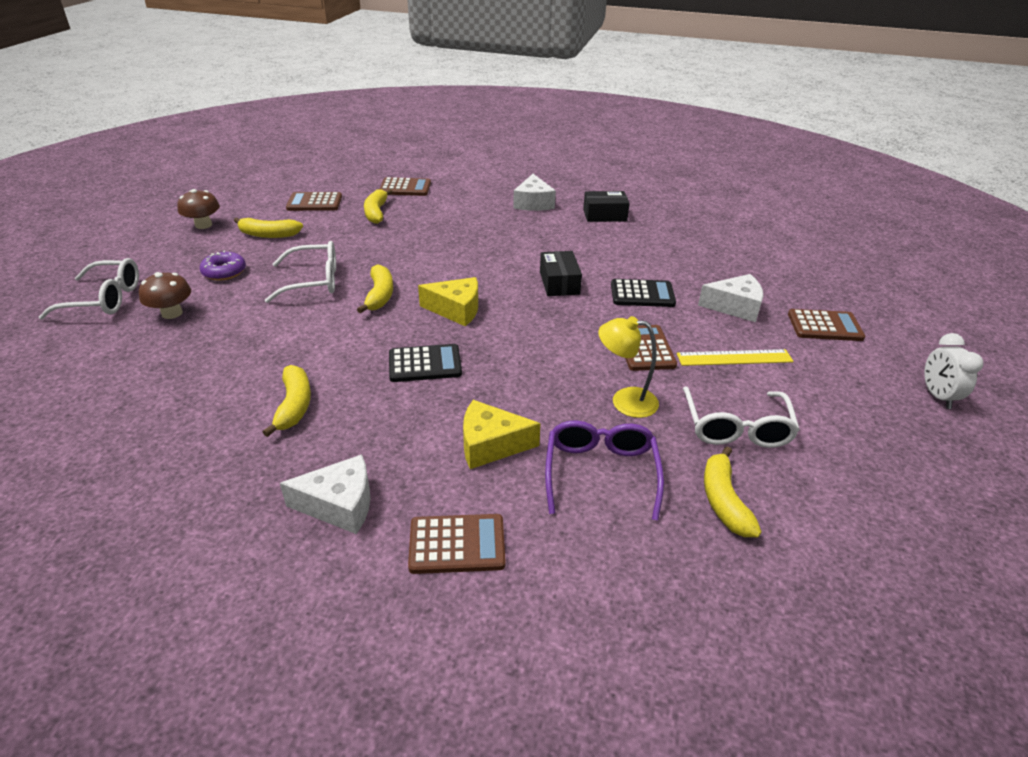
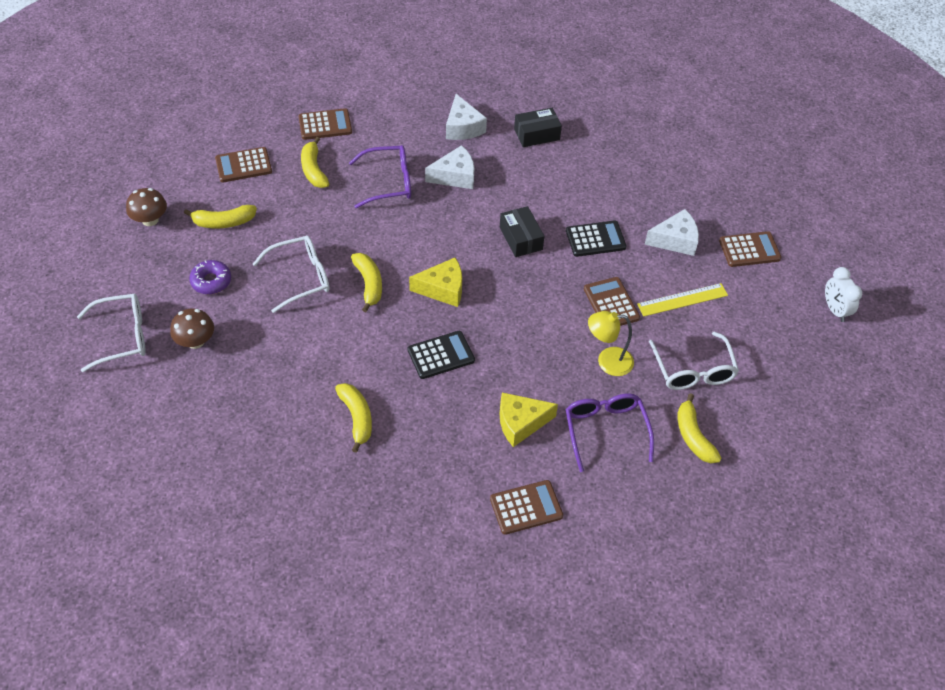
camera: 15 degrees left, 15 degrees up
white cheese [280,454,371,534] -> white cheese moved to [425,145,474,189]
none -> purple glasses [349,145,411,208]

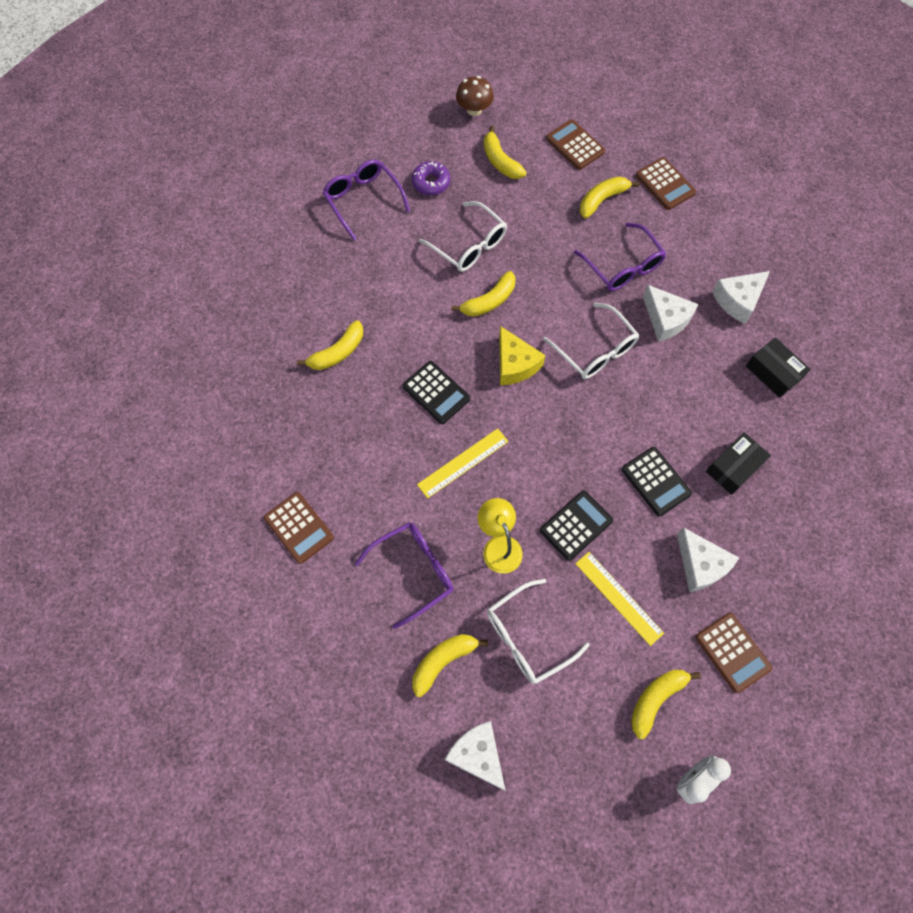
camera: 70 degrees right, 15 degrees up
white glasses [77,294,146,372] -> white glasses moved to [543,303,639,379]
brown mushroom [170,308,214,349] -> purple glasses [323,159,410,240]
black box [500,206,544,257] -> black box moved to [706,432,771,495]
yellow cheese [500,392,558,447] -> none
brown calculator [584,277,640,326] -> black calculator [540,491,613,561]
none -> yellow ruler [417,428,509,498]
none -> white cheese [445,721,506,791]
none -> yellow banana [631,670,701,739]

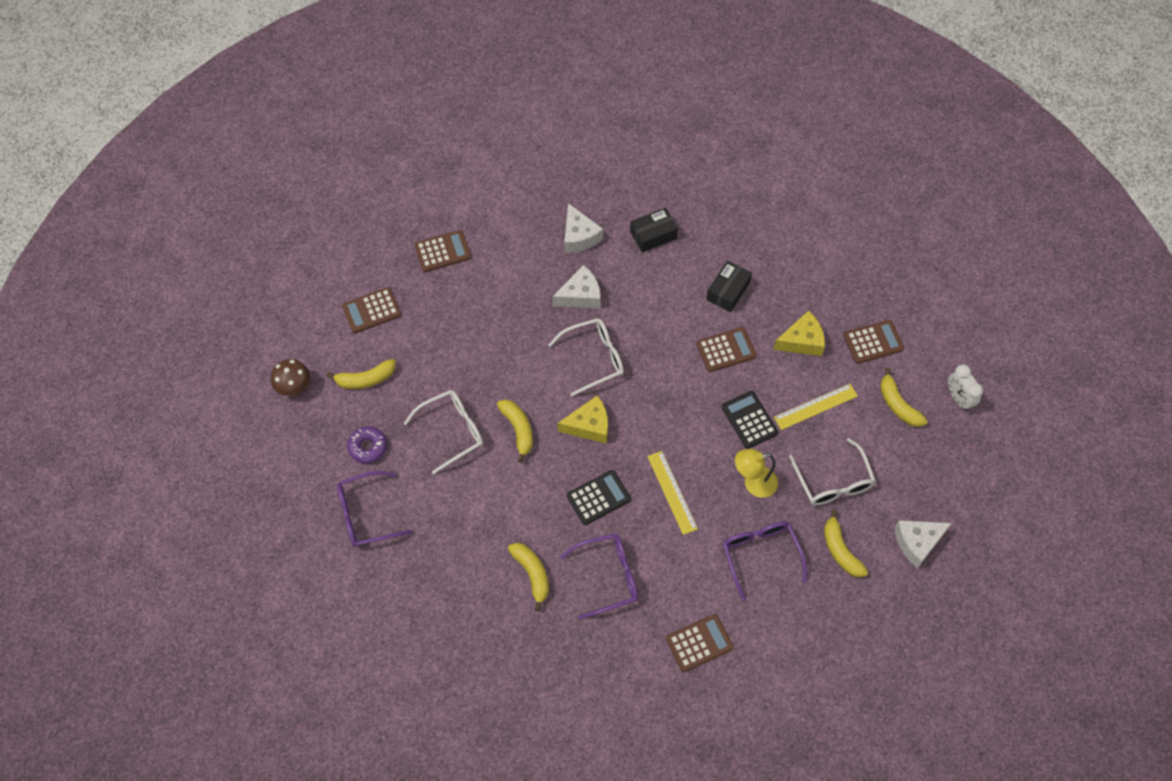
camera: 75 degrees left, 5 degrees down
purple glasses [574,223,666,291] -> purple glasses moved to [560,533,638,619]
yellow banana [580,176,639,218] -> none
black calculator [622,447,692,516] -> brown calculator [696,327,756,372]
white cheese [677,527,739,592] -> yellow cheese [773,310,825,356]
black box [706,432,771,495] -> black box turned 60 degrees clockwise [706,261,752,312]

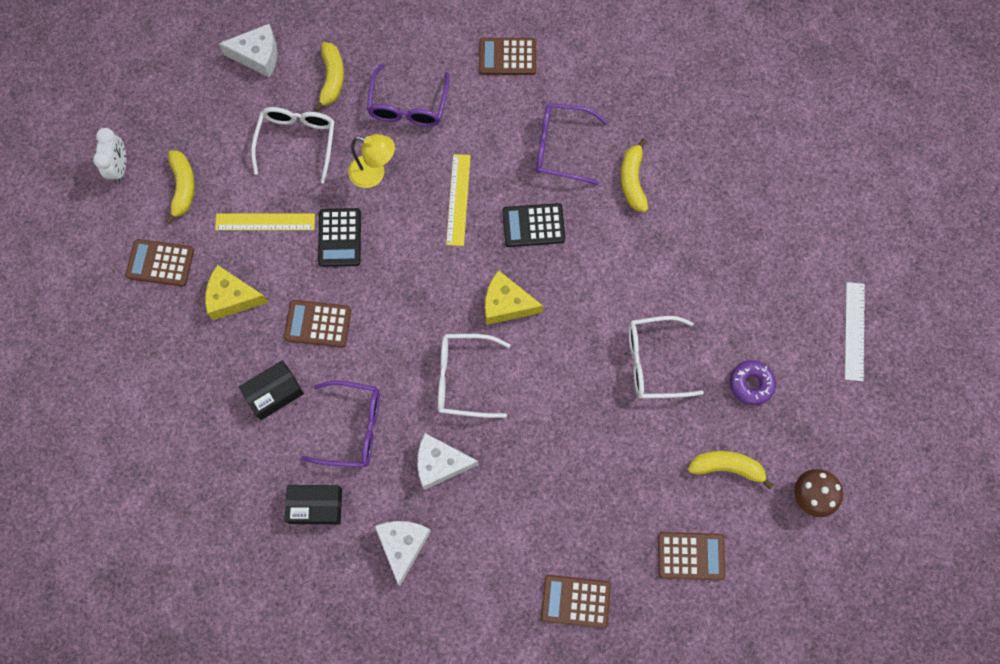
camera: 155 degrees left, 10 degrees up
purple glasses [337,471,413,547] -> purple glasses moved to [301,380,380,467]
yellow banana [497,399,533,463] -> none
none -> white ruler [845,282,865,381]

